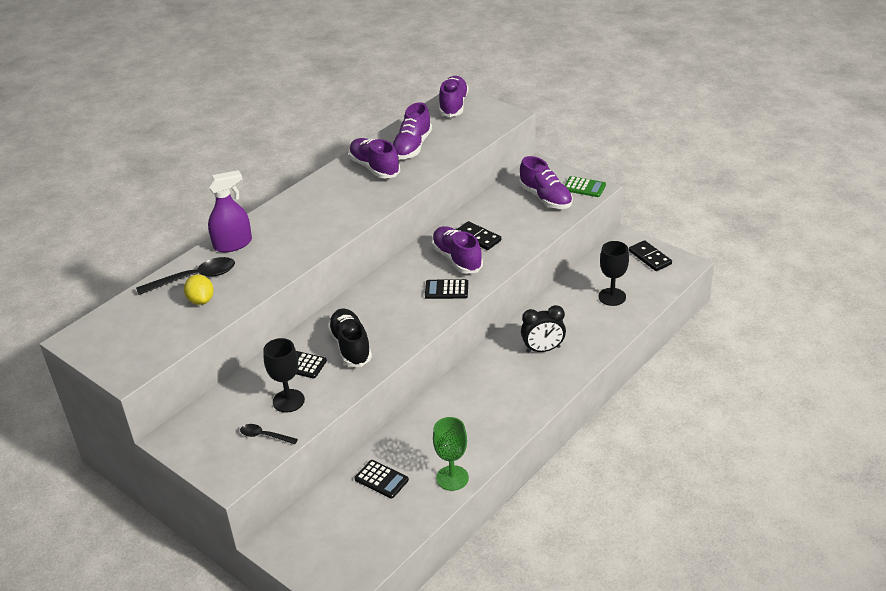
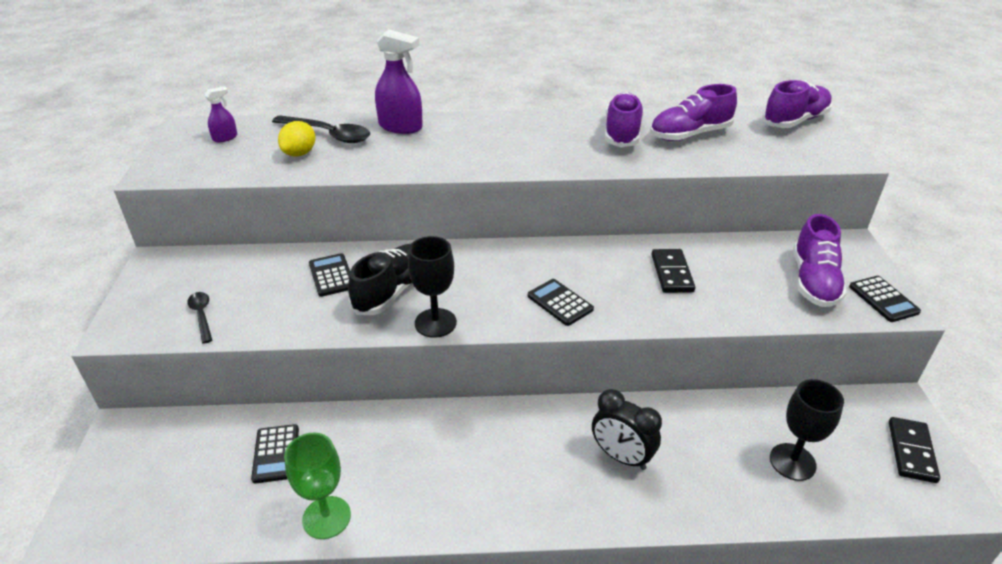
camera: 45 degrees right, 0 degrees up
black goblet [263,338,305,413] -> black goblet moved to [408,236,457,338]
purple shoe [432,226,483,274] -> none
green calculator [565,176,606,197] -> black calculator [849,276,921,322]
none -> purple spray bottle [204,87,237,142]

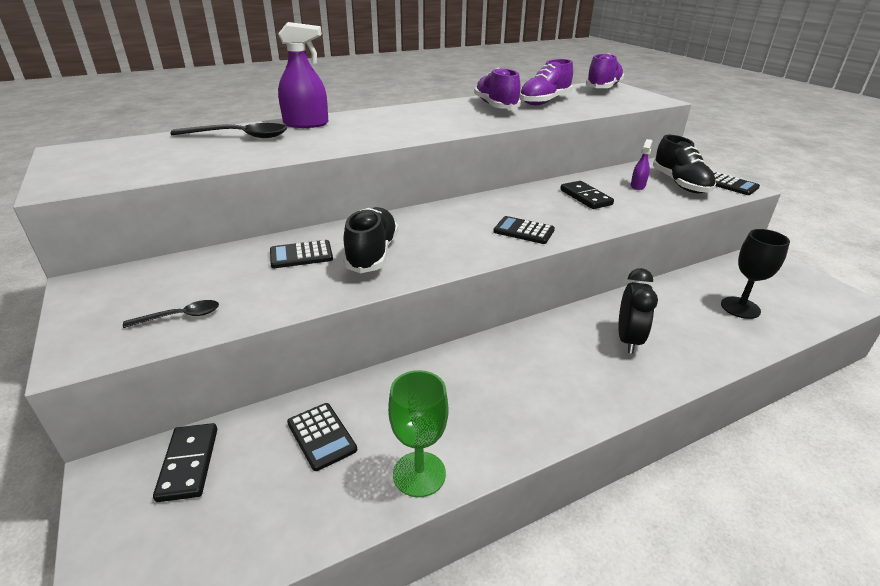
camera: 25 degrees left, 5 degrees down
black spoon [187,292,212,344] -> black spoon turned 120 degrees clockwise [123,300,219,328]
purple spray bottle [204,87,237,142] -> purple spray bottle moved to [631,139,652,190]
yellow lemon [278,121,315,157] -> none
black calculator [309,253,350,297] -> black calculator turned 60 degrees counterclockwise [270,240,333,268]
black goblet [408,236,457,338] -> none
black clock [592,389,662,470] -> black clock turned 90 degrees counterclockwise [618,268,658,354]
purple shoe [793,214,847,307] -> black shoe [653,135,716,193]
black domino [889,417,940,483] -> black domino moved to [153,423,217,502]

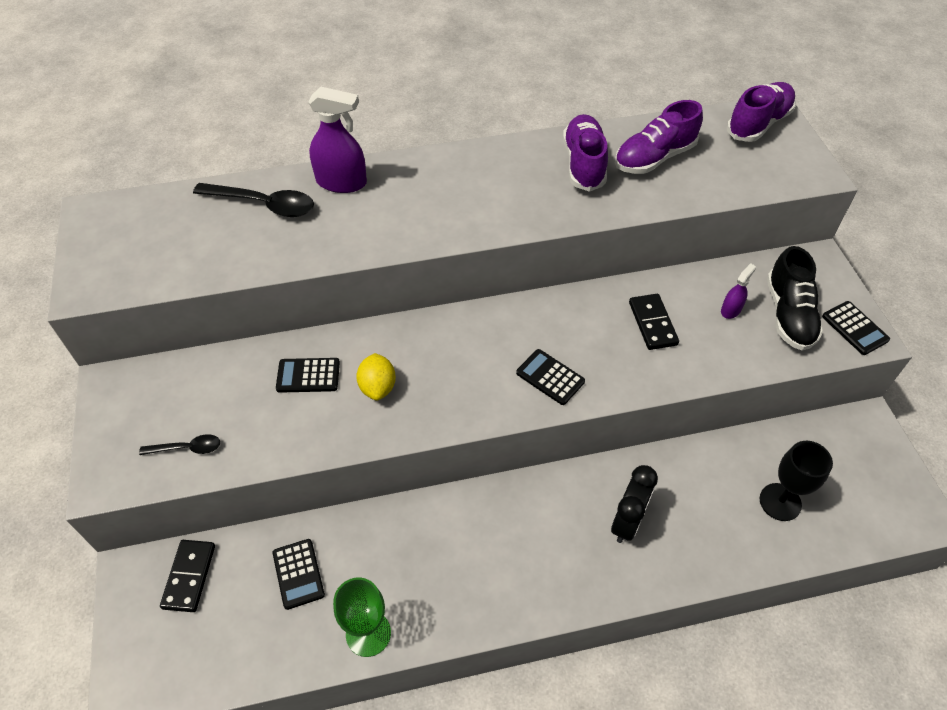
camera: 15 degrees right, 20 degrees up
black shoe [343,207,398,273] -> yellow lemon [356,353,396,400]

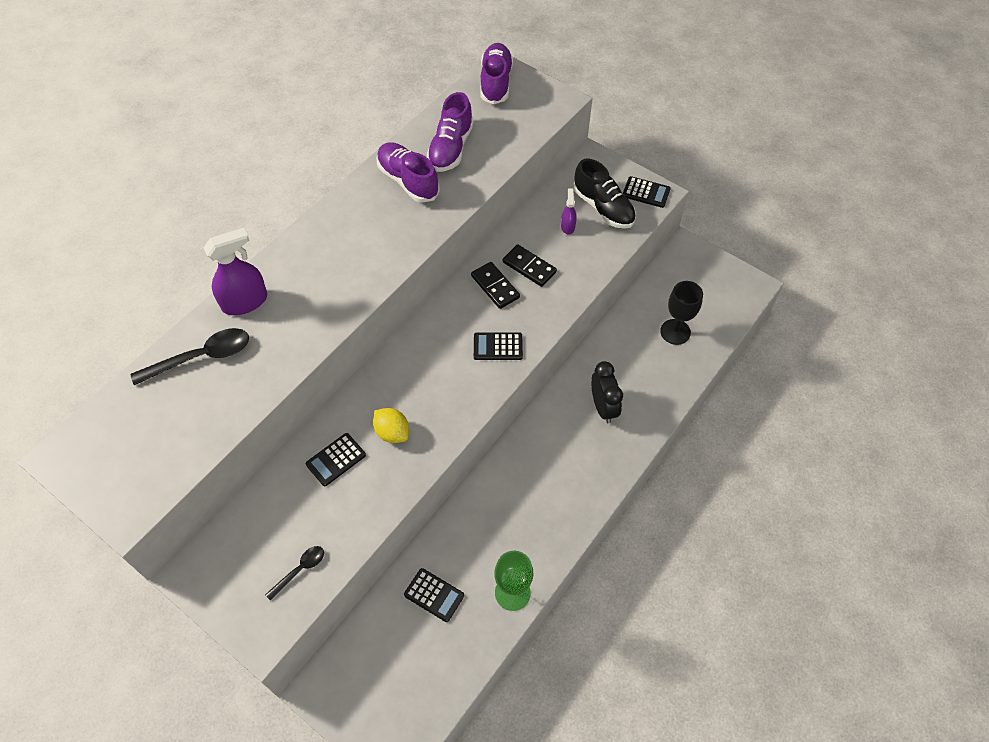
camera: 40 degrees left, 5 degrees up
black domino [160,540,215,612] -> black domino moved to [471,262,520,309]

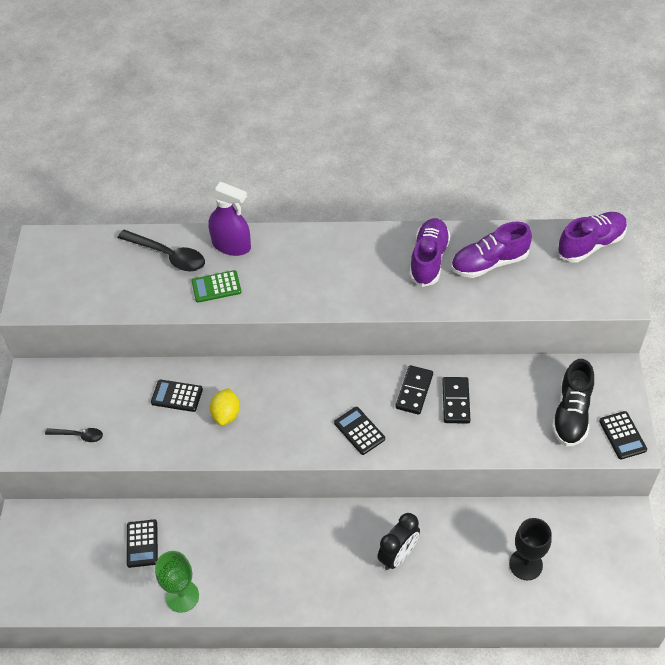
camera: 55 degrees right, 5 degrees down
purple spray bottle [561,189,577,235] -> none
none -> green calculator [191,270,242,303]

